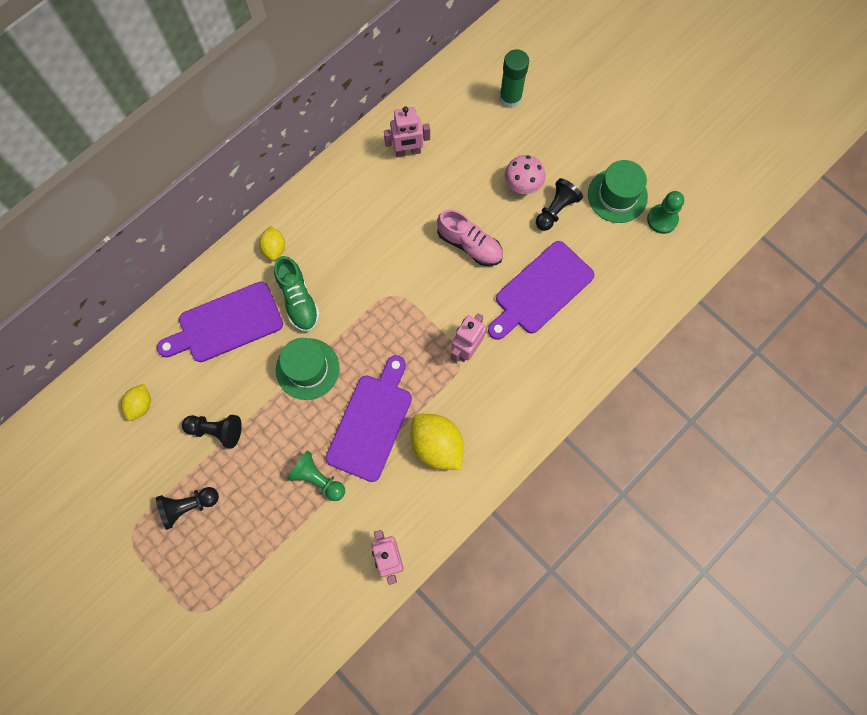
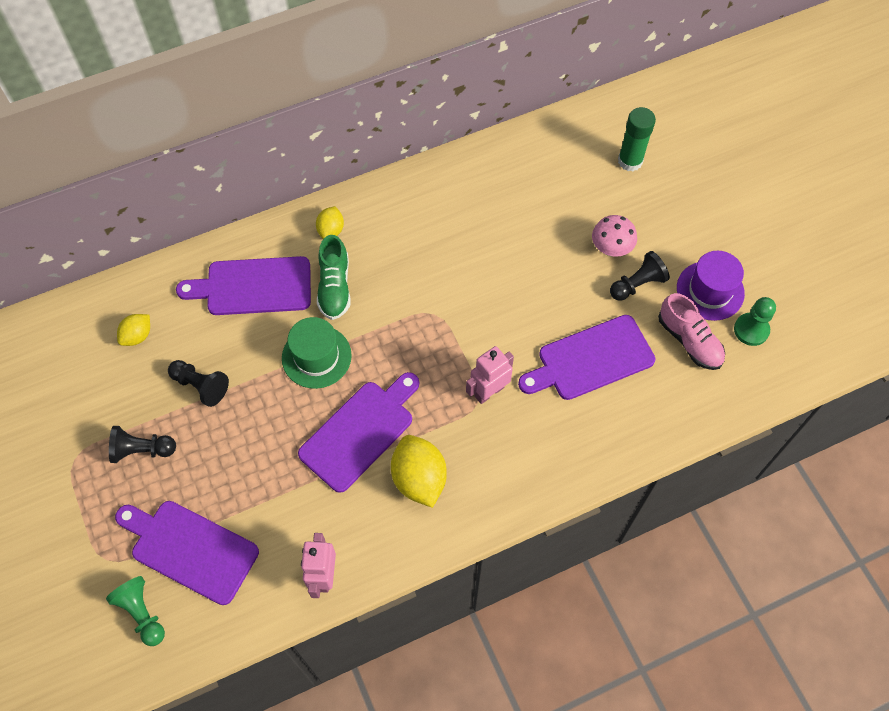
camera: 20 degrees right, 10 degrees down
green pawn [287,450,345,501] -> green pawn moved to [106,576,165,646]
pink robot [384,106,430,157] -> none
pink shoe [437,209,503,266] -> pink shoe moved to [658,293,725,370]
green hat [588,160,648,223] -> purple hat [677,251,745,321]
none -> purple cutting board [115,501,259,605]

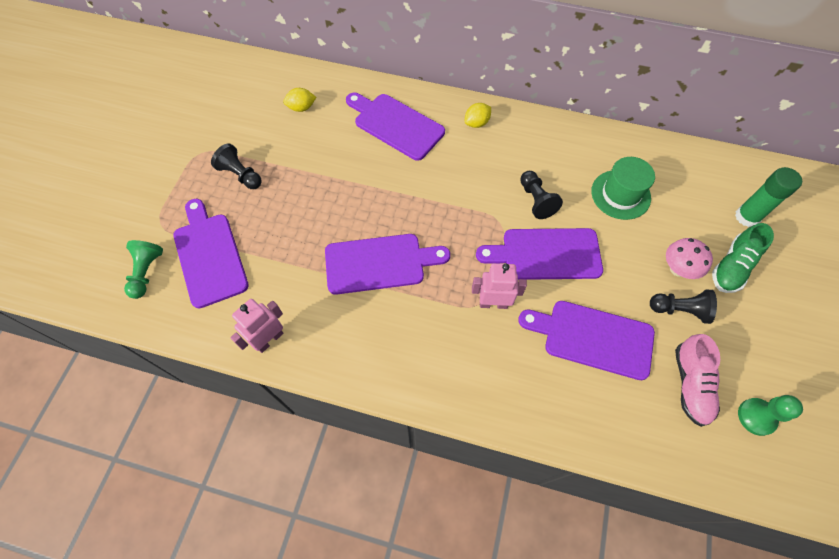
camera: 40 degrees right, 0 degrees up
black pawn [168,360,229,407] -> black pawn moved to [520,171,563,219]
green hat [282,317,352,389] -> green hat moved to [591,157,655,220]
green shoe [317,235,351,320] -> green shoe moved to [712,223,774,293]
yellow lemon [391,435,447,508] -> none
purple hat [677,251,745,321] -> none
none -> purple cutting board [476,228,603,280]

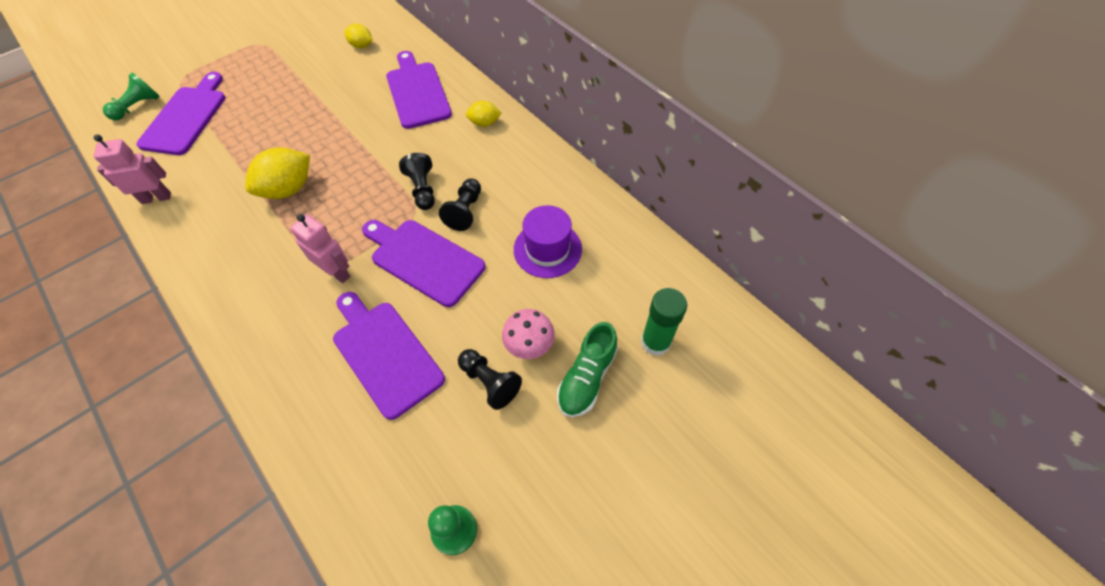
camera: 35 degrees right, 5 degrees down
black pawn [211,143,262,189] -> black pawn moved to [399,153,435,210]
purple cutting board [325,234,450,295] -> yellow lemon [245,147,310,199]
green hat [591,157,655,220] -> purple hat [514,205,582,278]
pink shoe [675,334,720,427] -> none
green shoe [712,223,774,293] -> green shoe turned 45 degrees counterclockwise [557,322,618,417]

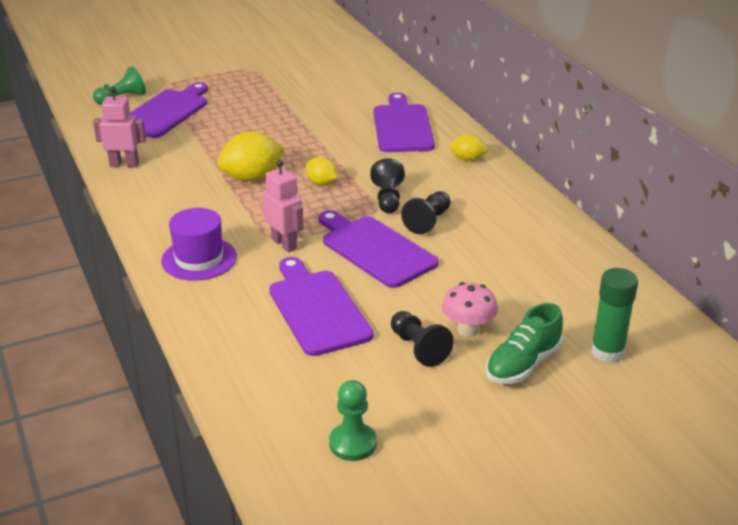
camera: 15 degrees right, 25 degrees down
yellow lemon [344,24,373,48] -> yellow lemon moved to [305,157,338,185]
purple hat [514,205,582,278] -> purple hat moved to [161,208,237,281]

